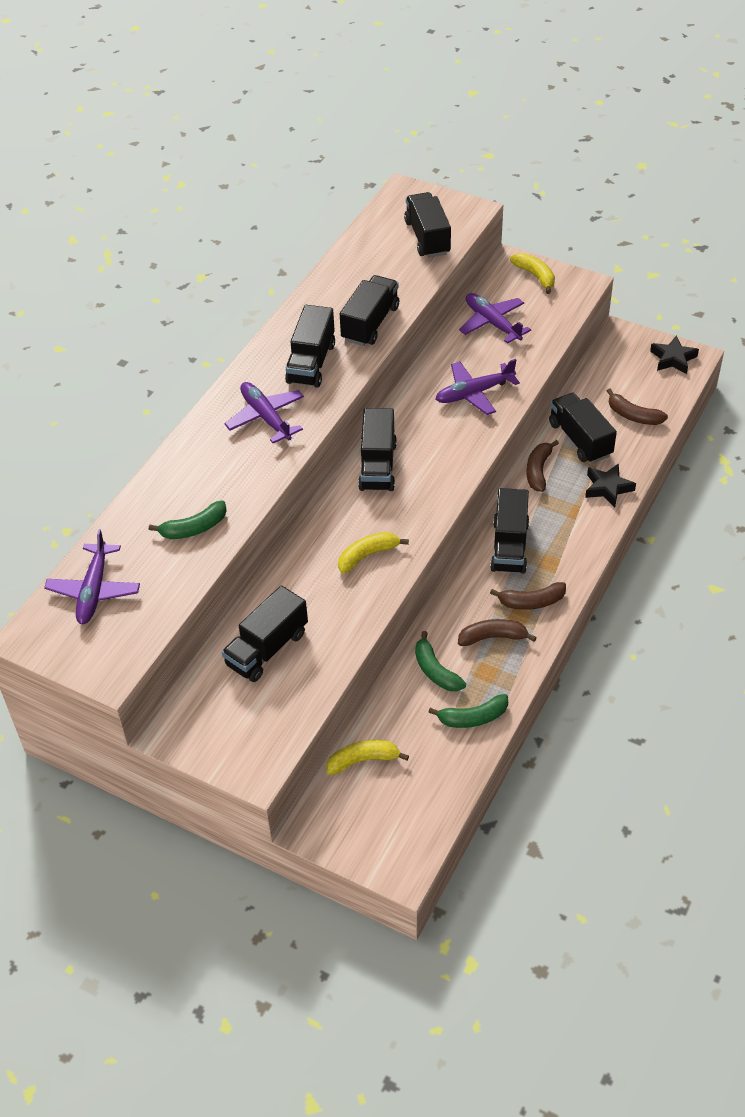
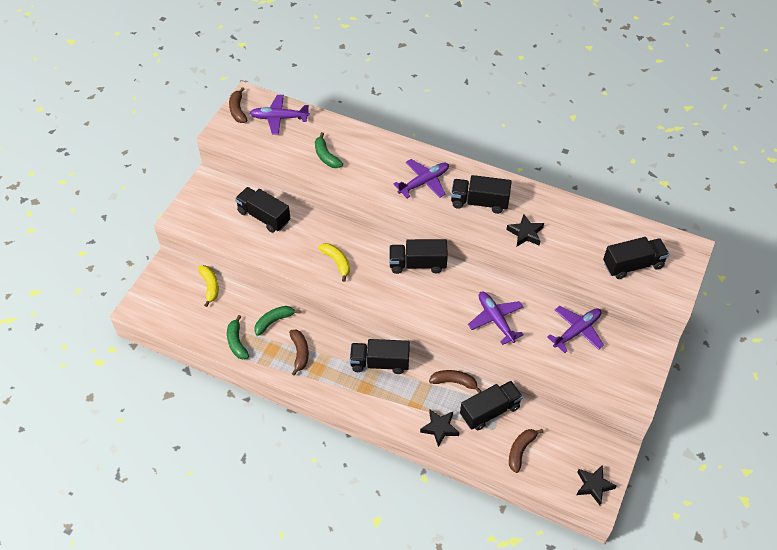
camera: 85 degrees right, 5 degrees up
black truck [340,275,399,346] -> black star [506,214,544,246]
brown banana [490,582,566,610] -> brown banana moved to [229,87,247,123]
yellow banana [510,253,555,294] -> none

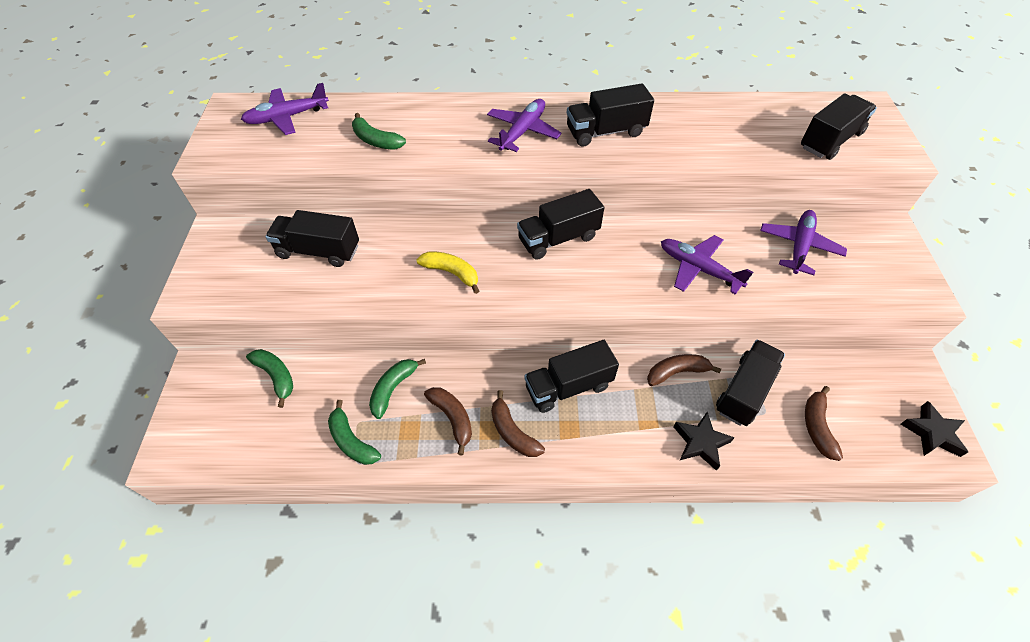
camera: 25 degrees left, 0 degrees up
yellow banana [198,265,219,307] -> green banana [246,349,293,408]
brown banana [229,87,247,123] -> brown banana moved to [491,390,545,457]
black star [506,214,544,246] -> none

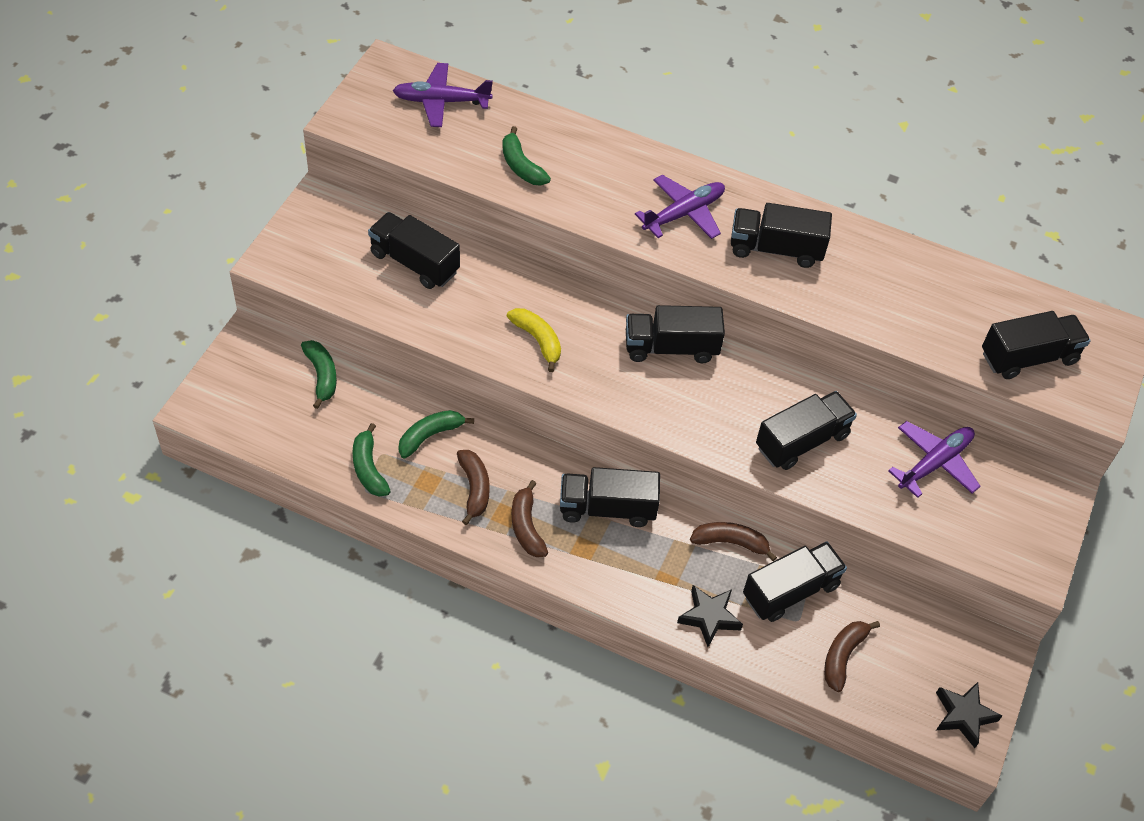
camera: 20 degrees right, 0 degrees up
purple plane [661,235,753,295] -> black truck [756,391,857,470]

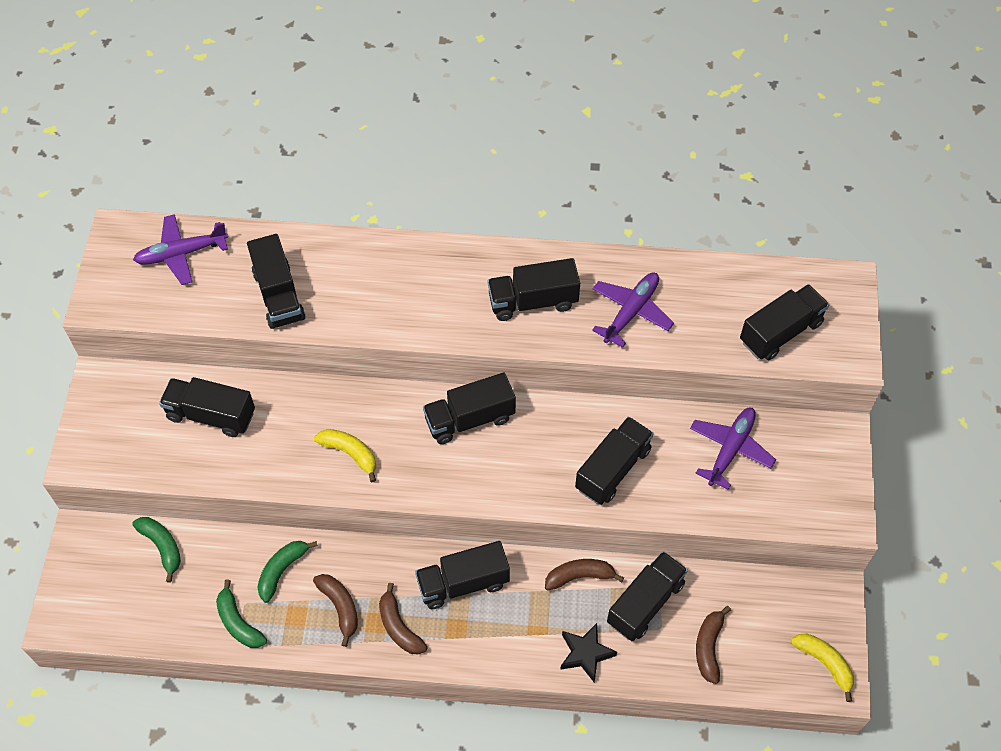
camera: 15 degrees left, 5 degrees up
green banana [502,126,551,186] -> black truck [247,234,305,329]
purple plane [635,175,725,239] -> purple plane moved to [592,272,674,348]
black star [936,682,1002,748] -> yellow banana [791,633,854,702]

